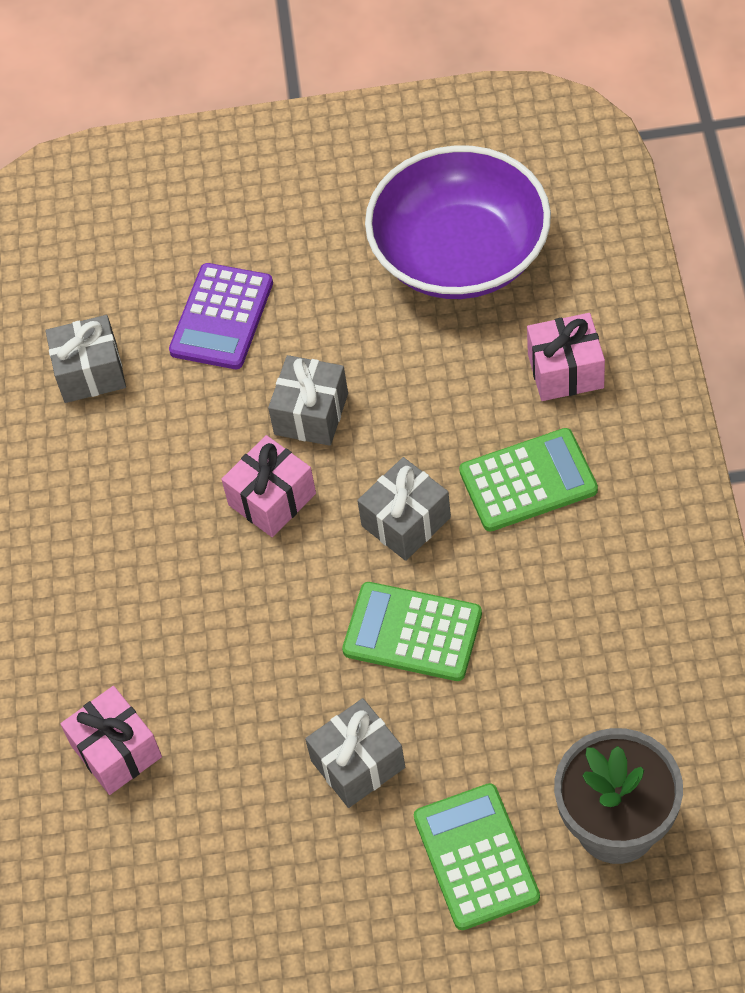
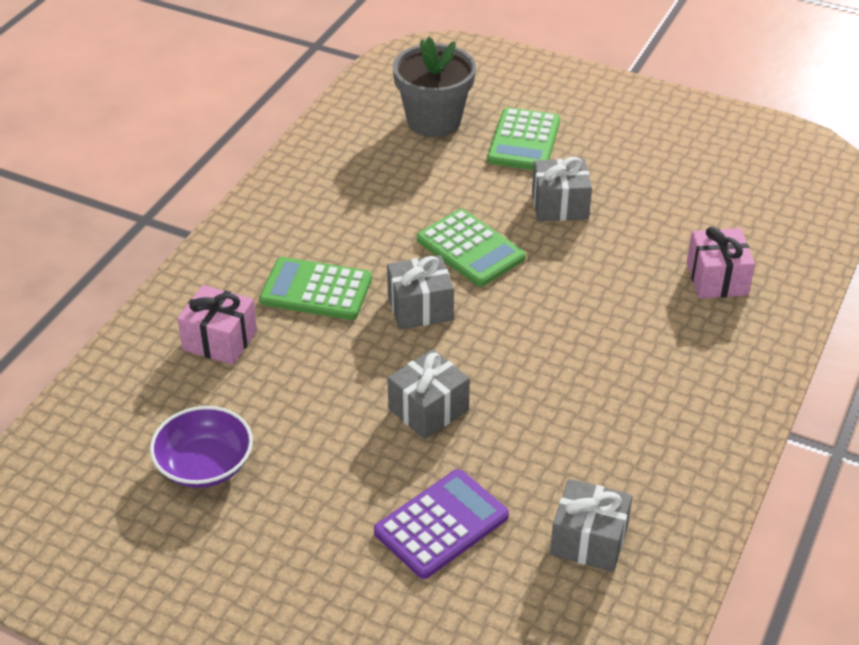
camera: 155 degrees left, 15 degrees down
pink gift [221,435,316,537] -> none
purple bowl [365,145,551,299] -> purple bowl [150,406,253,488], size x0.55

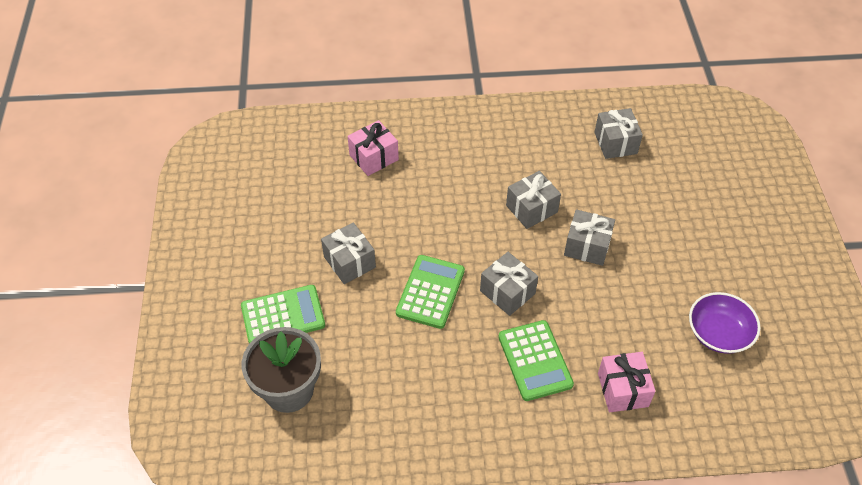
camera: 120 degrees left, 10 degrees up
purple calculator [374,469,509,579] -> none
none -> grey gift [506,171,561,229]

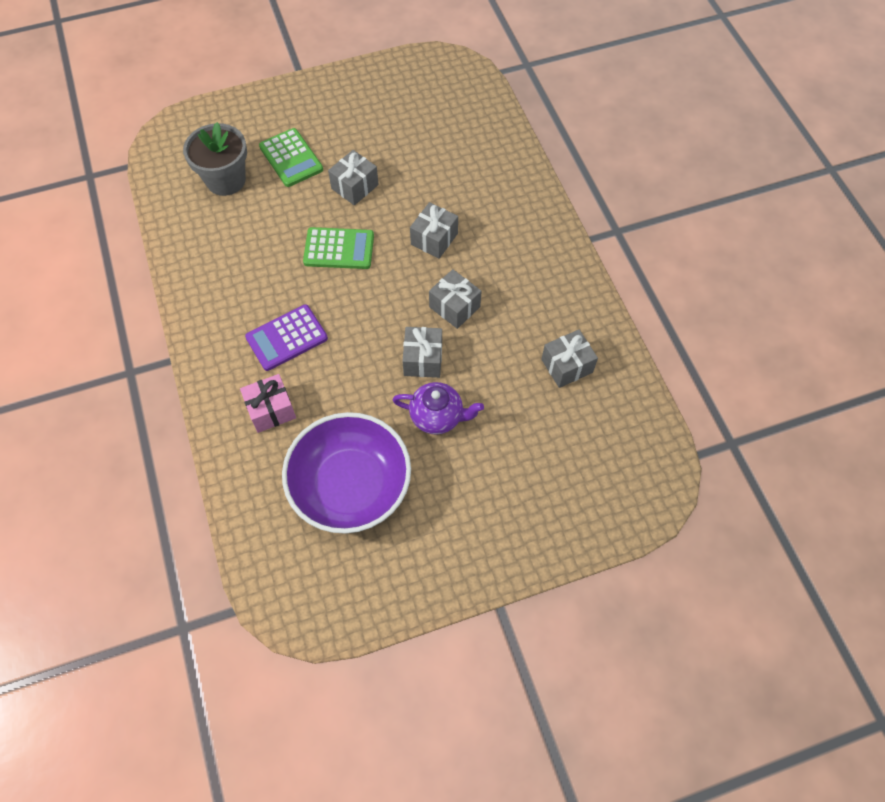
camera: 75 degrees right, 10 degrees up
pink gift [347,120,399,176] -> none
grey gift [480,252,538,316] -> grey gift moved to [410,202,458,259]
green calculator [498,320,574,401] -> purple calculator [245,304,328,371]
purple bowl [689,292,761,354] -> purple bowl [282,412,411,534], size x1.81
none -> purple teapot [393,382,484,435]

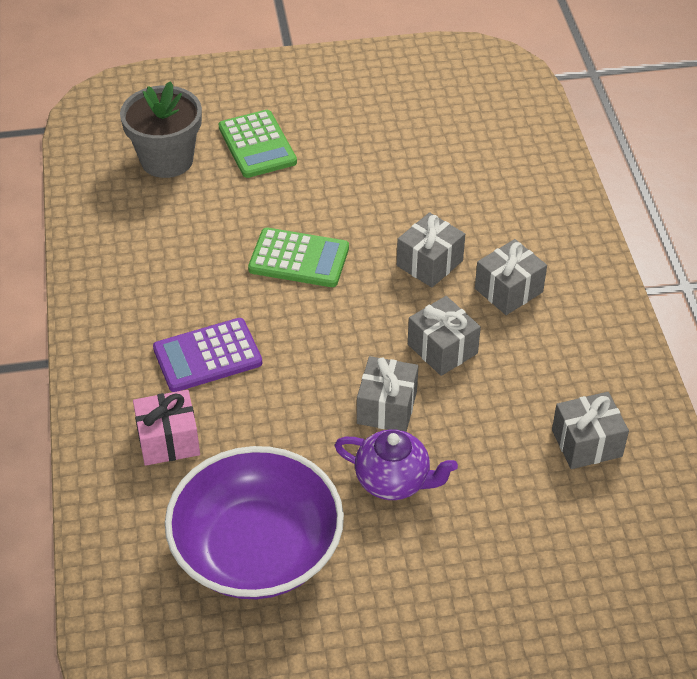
camera: 10 degrees right, 15 degrees down
grey gift [328,150,379,205] -> grey gift moved to [475,239,547,315]

